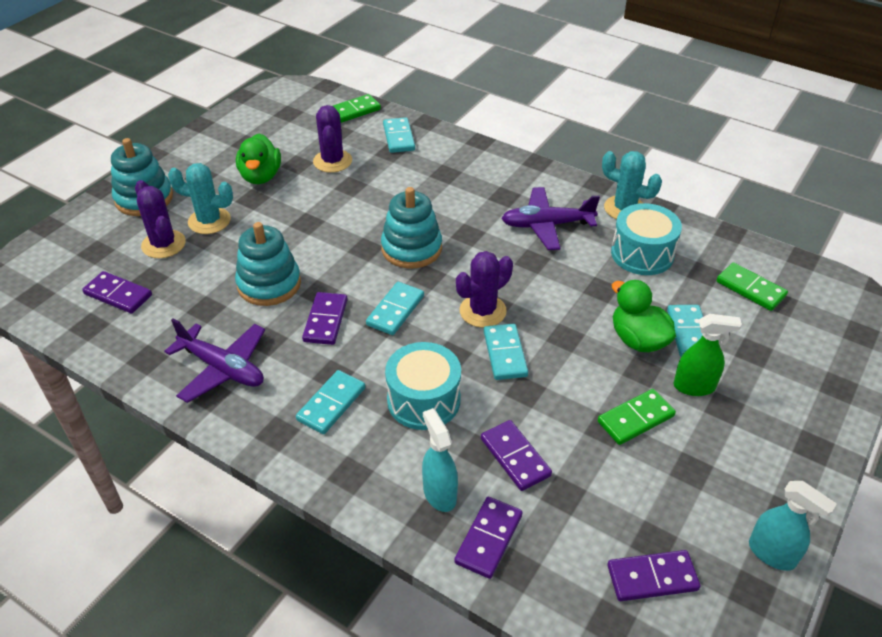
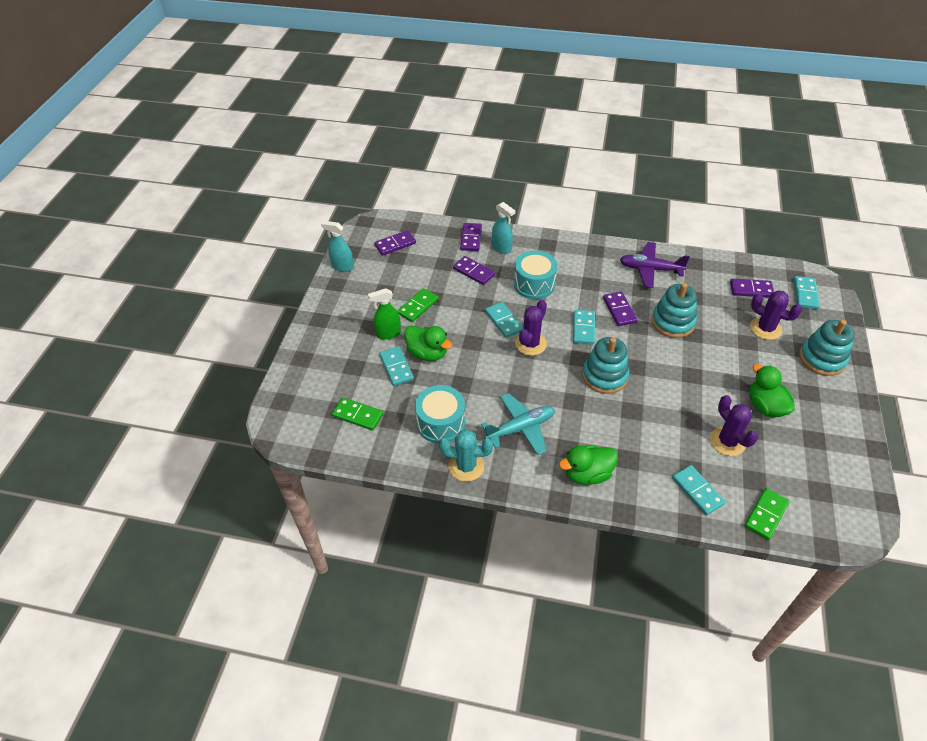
camera: 160 degrees right, 5 degrees up
turquoise cactus [168,163,233,234] -> none
turquoise domino [296,370,365,434] -> turquoise domino moved to [794,276,820,309]
purple plane [501,187,600,250] -> turquoise plane [481,393,555,455]
none -> green duck [559,445,618,485]

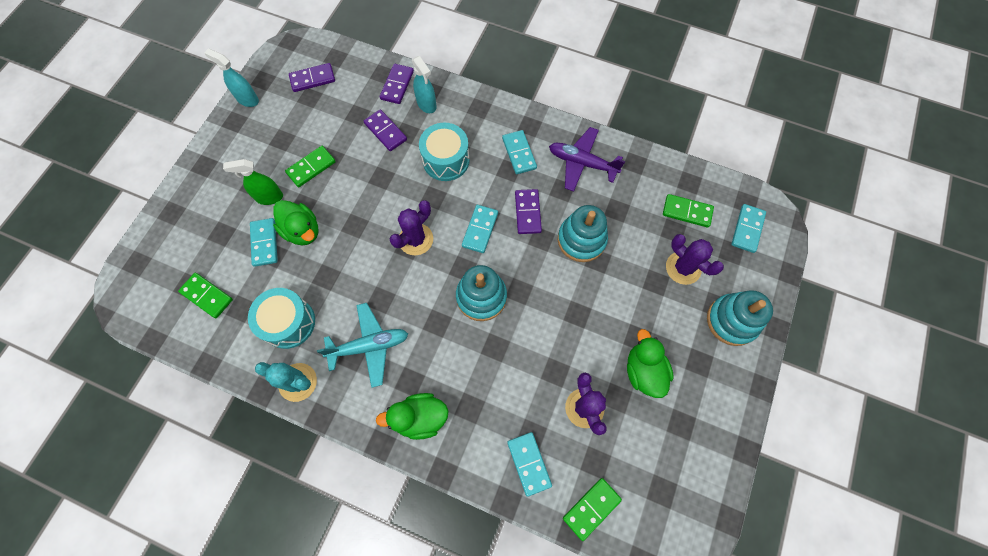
camera: 10 degrees right, 20 degrees up
turquoise domino [485,302,523,338] -> turquoise domino moved to [502,130,537,174]
purple domino [730,278,774,298] -> green domino [663,194,714,228]

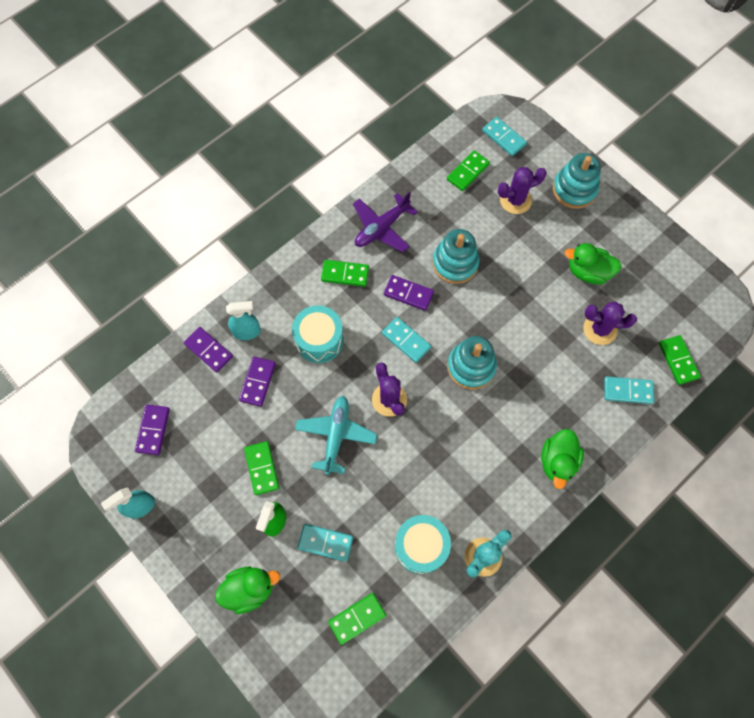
camera: 65 degrees left, 0 degrees up
green duck [273,200,319,246] -> green duck moved to [215,566,280,614]
turquoise plane [317,303,408,388] -> turquoise plane moved to [295,396,377,475]
purple domino [364,109,407,151] -> purple domino turned 60 degrees counterclockwise [239,357,276,407]
turquoise domino [502,130,537,174] -> green domino [321,260,369,287]

